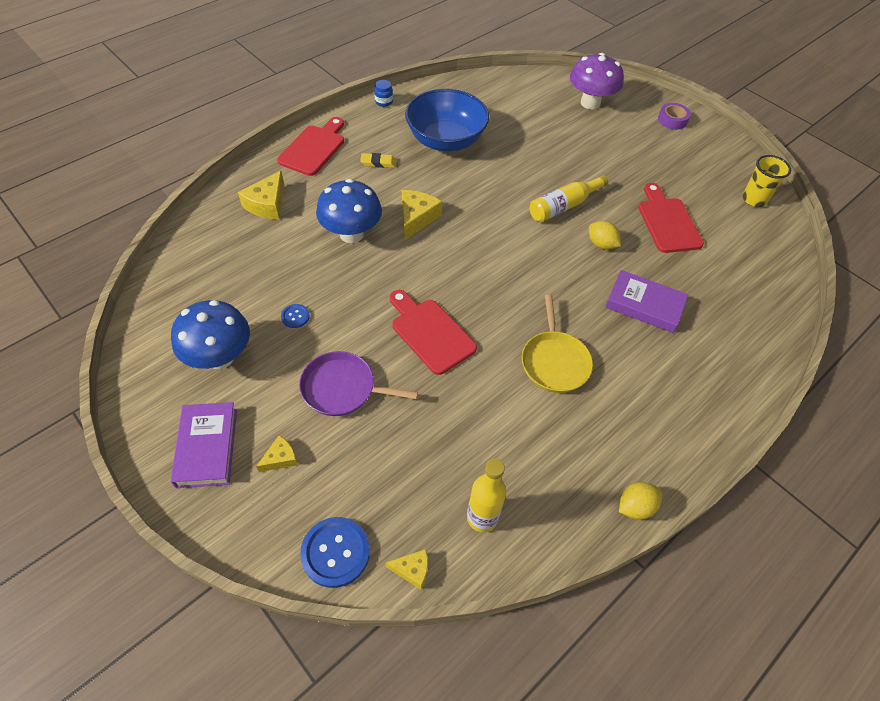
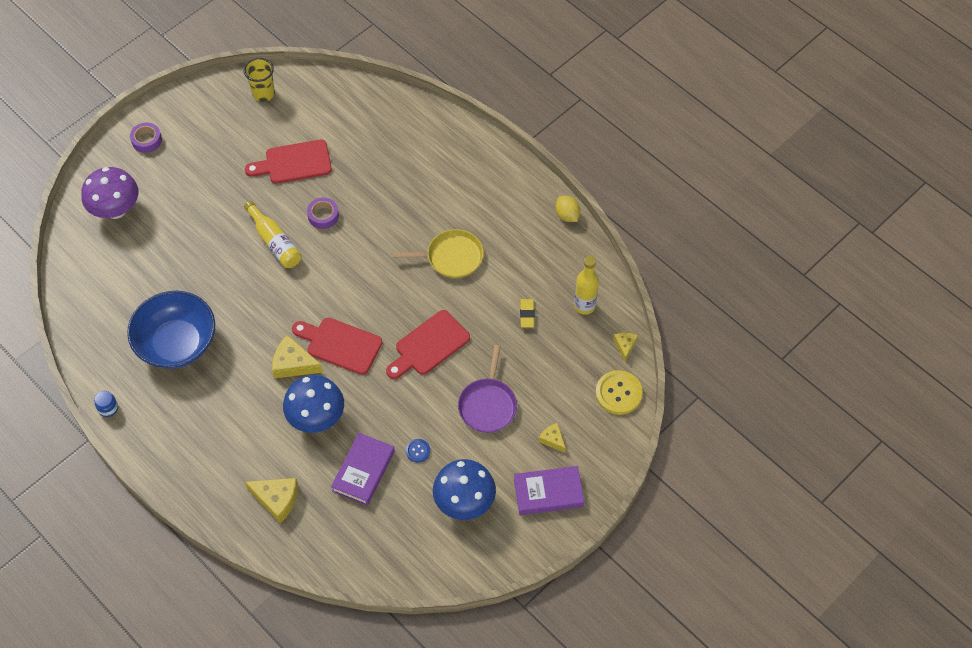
camera: 90 degrees left, 5 degrees up
red cutting board [277,117,344,176] -> red cutting board moved to [292,318,382,375]
blue button [300,517,370,588] -> yellow button [595,370,643,415]
yellow eraser [360,153,397,168] -> yellow eraser moved to [520,299,535,327]
yellow lemon [589,221,621,250] -> purple tape [307,197,339,229]
purple book [605,270,688,333] -> purple book moved to [331,433,395,506]

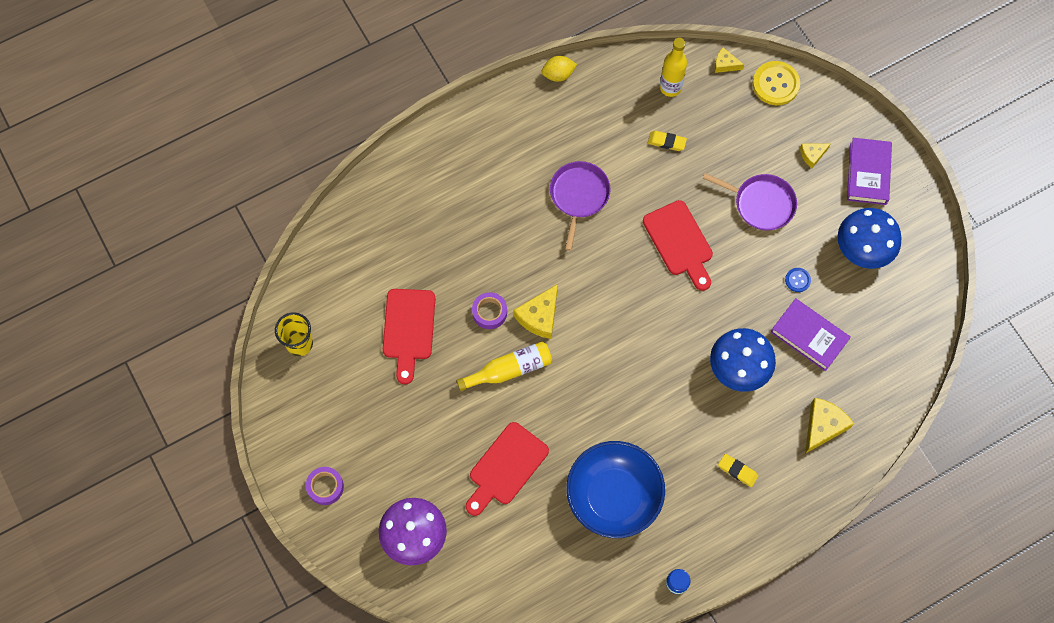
camera: 75 degrees left, 10 degrees up
yellow cheese [272,335,323,378] -> yellow cheese moved to [514,284,558,339]
red cutting board [292,318,382,375] -> red cutting board moved to [466,422,549,516]
yellow pan [393,229,484,278] -> purple pan [550,161,611,251]
none -> yellow eraser [718,454,758,487]

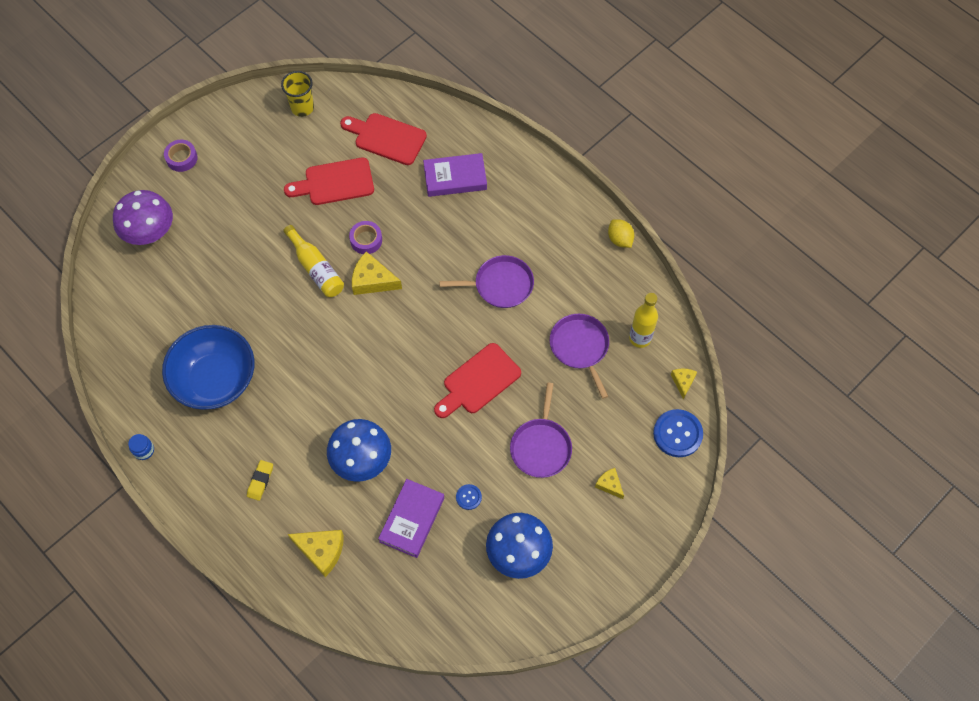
camera: 75 degrees right, 5 degrees down
red cutting board [466,422,549,516] -> red cutting board moved to [340,113,427,165]
yellow eraser [648,131,687,151] -> purple pan [550,314,609,399]
yellow button [752,61,800,105] -> blue button [653,409,703,457]
purple book [847,138,892,205] -> purple book moved to [423,153,487,197]

